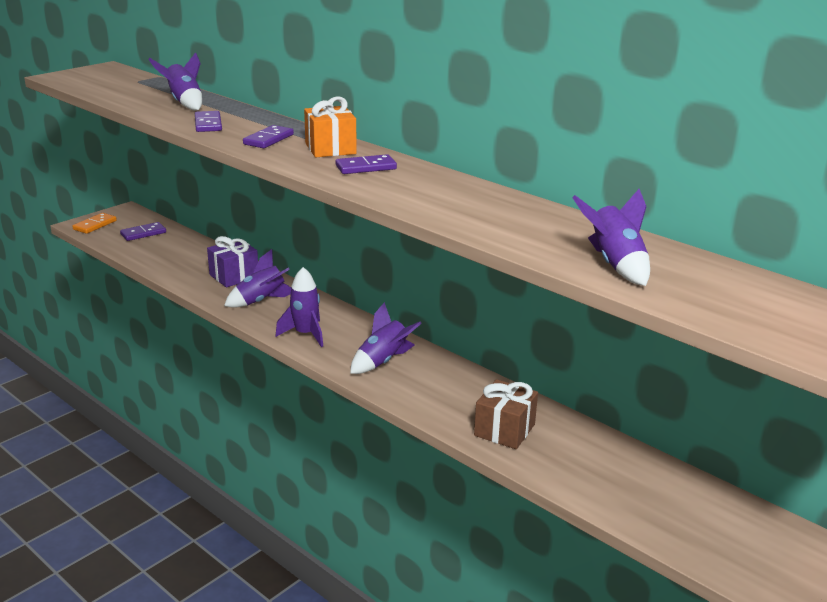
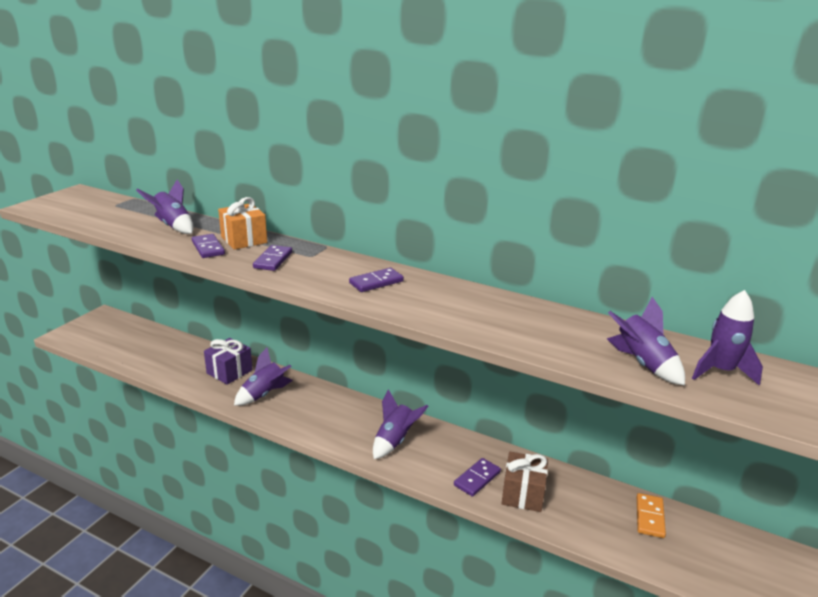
camera: 15 degrees left, 0 degrees up
orange domino [72,213,117,234] -> orange domino moved to [637,493,666,538]
purple domino [120,222,166,241] -> purple domino moved to [454,458,501,497]
purple rocket [276,267,323,347] -> purple rocket moved to [692,290,763,386]
orange gift [304,96,357,157] -> orange gift moved to [218,197,267,250]

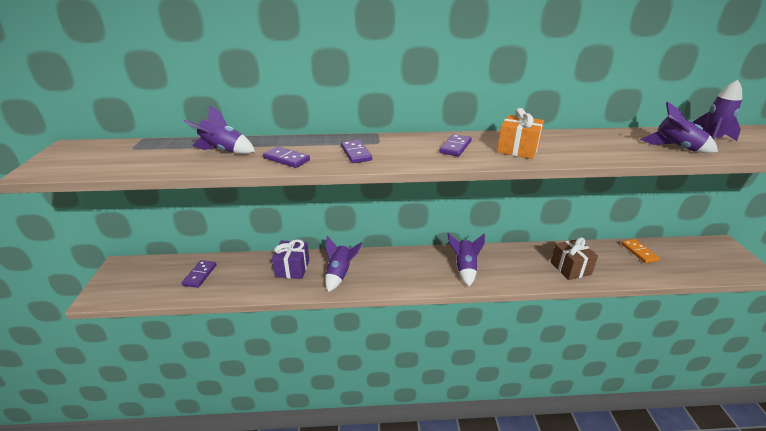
camera: 30 degrees left, 5 degrees up
orange gift [218,197,267,250] -> orange gift moved to [497,108,544,159]
purple domino [454,458,501,497] -> purple domino moved to [182,260,217,288]

